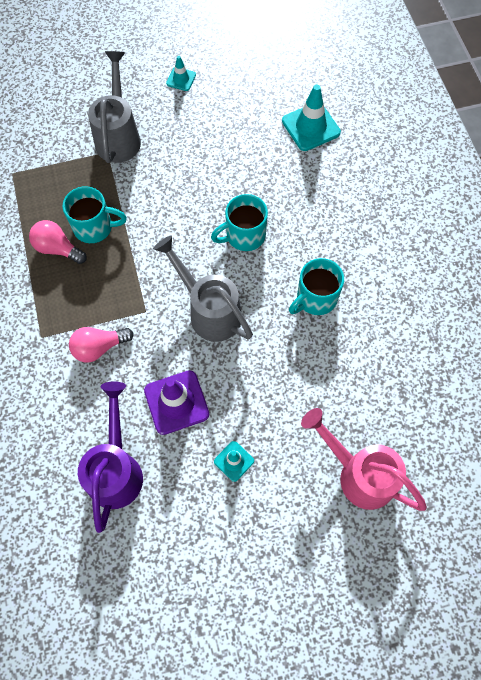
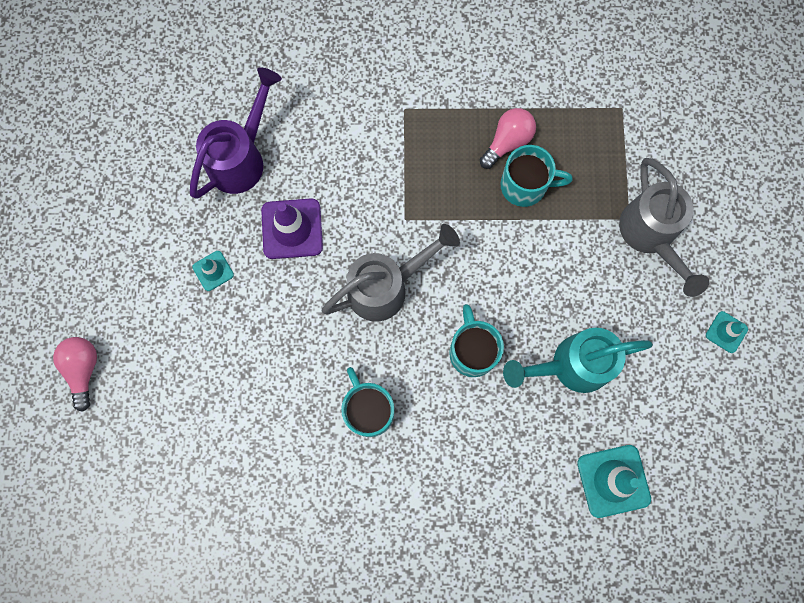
camera: 105 degrees right, 10 degrees up
turquoise mug [62,186,127,243] -> turquoise mug turned 105 degrees counterclockwise [500,145,572,207]
pink light bulb [69,327,134,363] -> pink light bulb moved to [53,337,97,412]
purple watering can [78,381,143,533] -> purple watering can turned 75 degrees counterclockwise [190,67,282,199]
grey watering can [88,51,141,163] -> grey watering can turned 60 degrees clockwise [619,158,709,297]
pink watering can [301,408,427,511] -> none
none -> turquoise watering can [503,328,653,393]

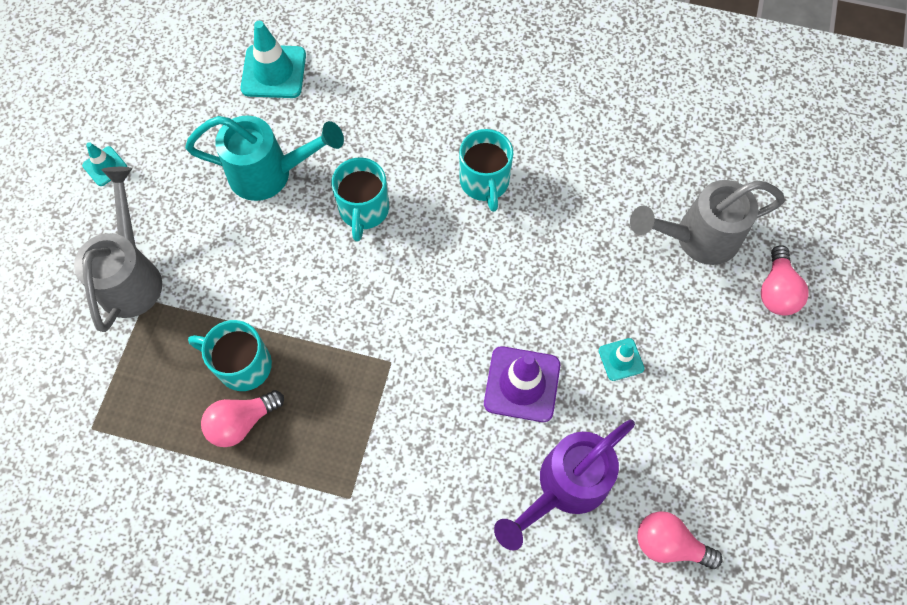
camera: 165 degrees left, 10 degrees down
grey watering can [322,224,460,322] -> grey watering can moved to [630,180,785,265]
none -> pink light bulb [637,511,723,569]

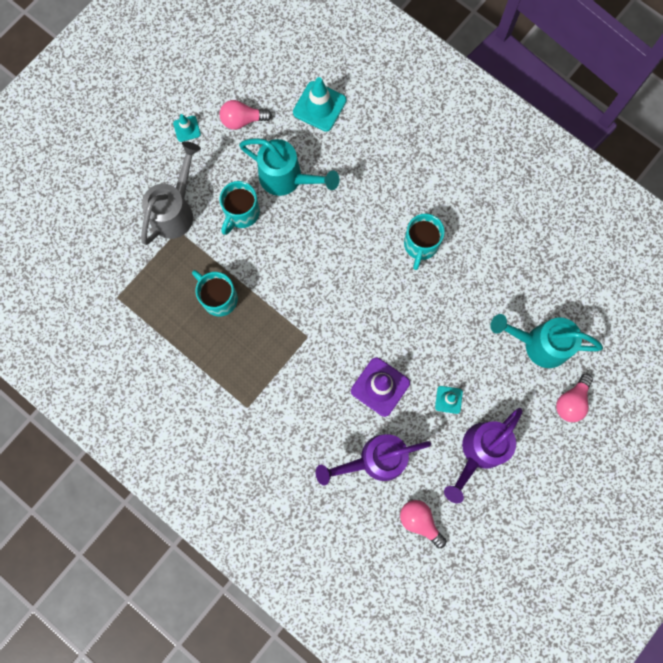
camera: 25 degrees right, 10 degrees up
pink light bulb [201,390,284,447] -> pink light bulb moved to [220,100,272,130]
turquoise mug [331,157,389,242] -> turquoise mug moved to [220,181,260,235]
grey watering can [630,180,785,265] -> turquoise watering can [490,314,603,368]
none -> purple watering can [444,408,522,503]

